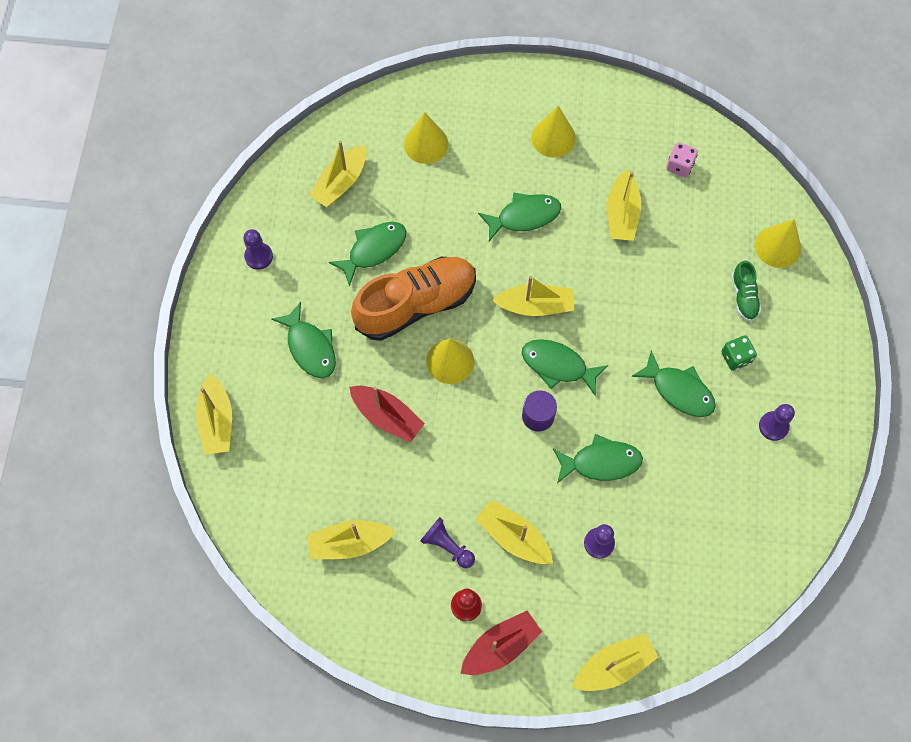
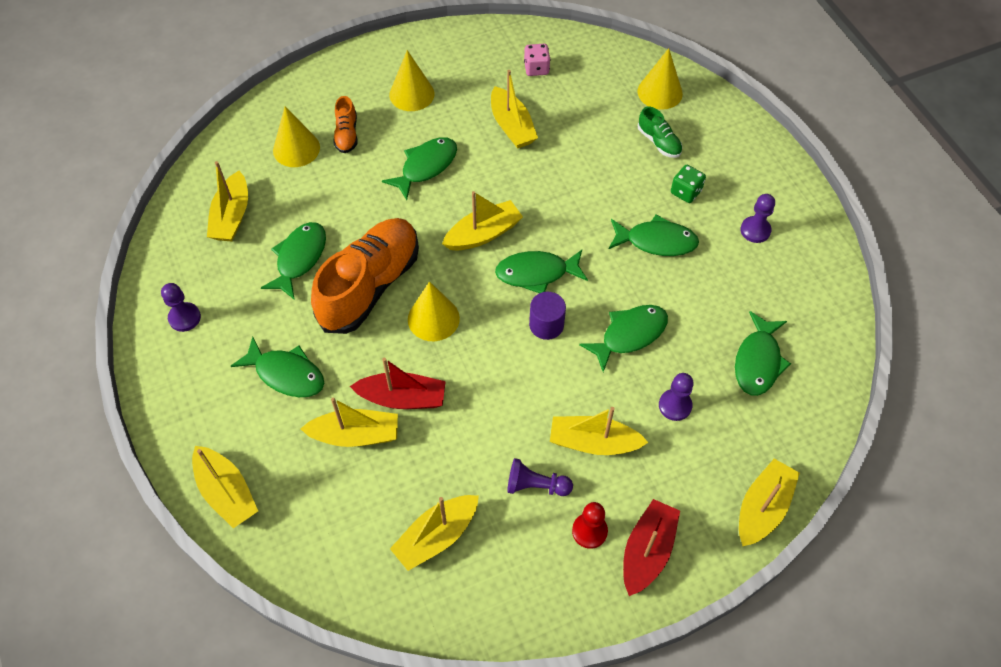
camera: 30 degrees left, 10 degrees down
none -> yellow boat [301,398,398,447]
none -> orange shoe [333,96,358,153]
none -> green fish [735,311,791,396]

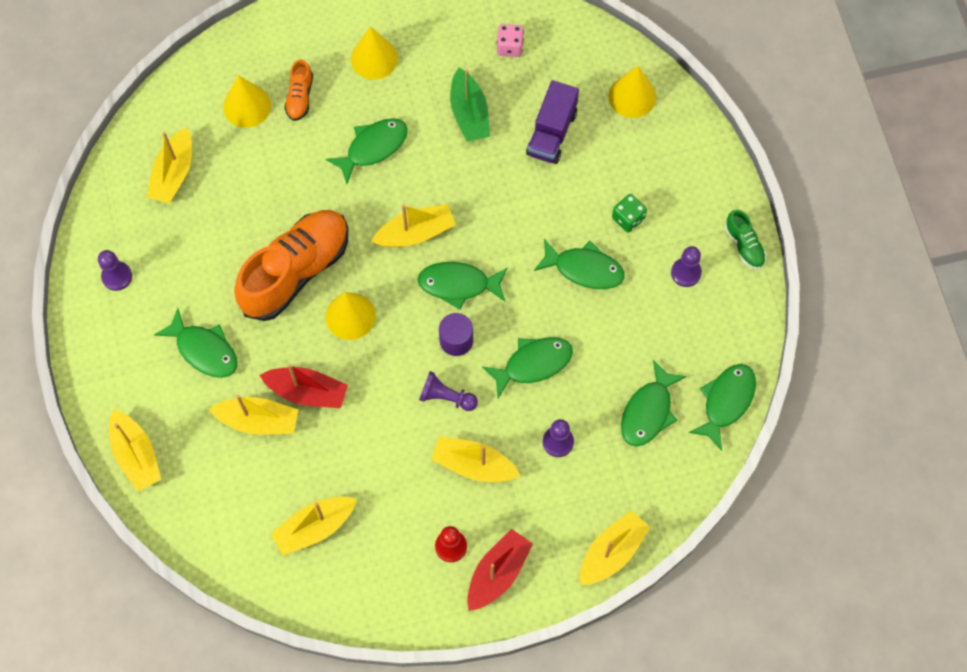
camera: 10 degrees right, 10 degrees up
green fish [261,222,326,300] -> green fish moved to [688,364,756,451]
yellow boat [491,70,538,149] -> green boat [450,68,490,142]
purple pawn [507,458,573,496] -> purple pawn moved to [419,371,478,411]
green shoe [638,107,683,158] -> green shoe moved to [725,210,766,269]
none -> purple truck [526,80,579,164]

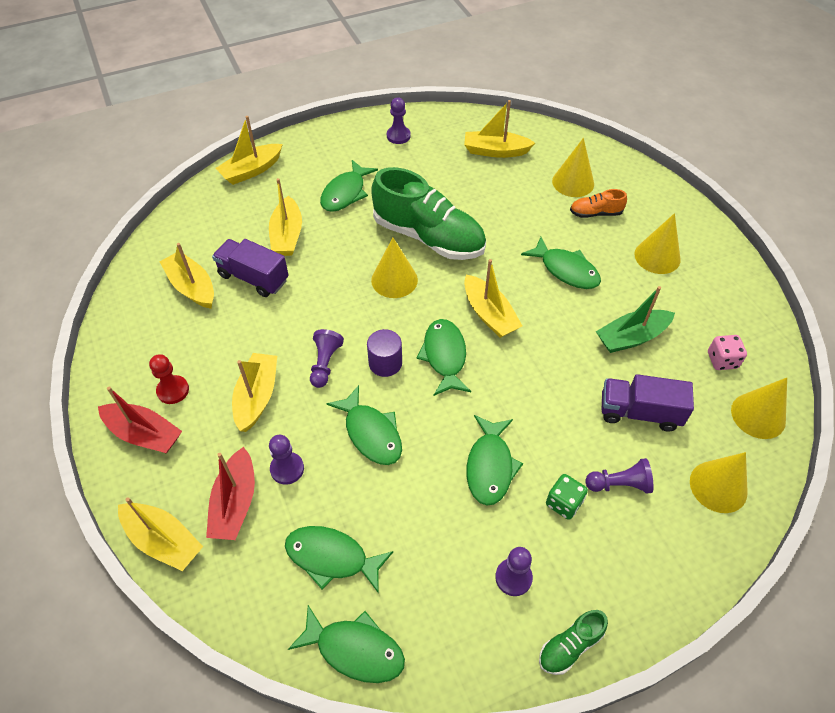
camera: 80 degrees right, 15 degrees down
orange shoe [234,210,348,321] -> green shoe [371,167,486,260]
red boat [260,364,348,408] -> red boat moved to [206,447,255,540]
none -> purple truck [212,239,289,297]
none -> purple pawn [586,458,653,494]
none -> yellow cone [731,378,787,439]

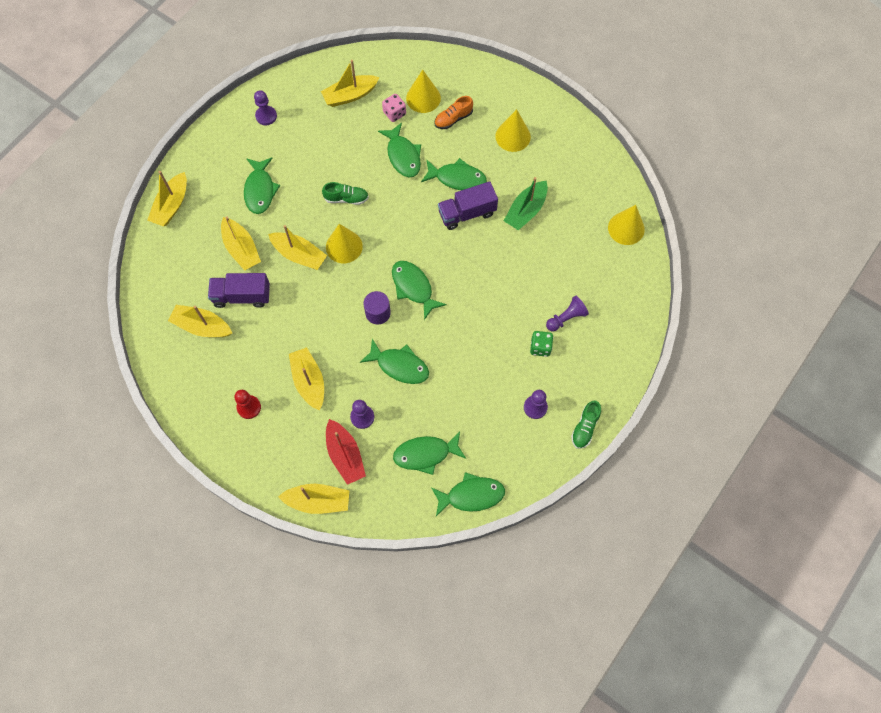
camera: 30 degrees left, 15 degrees up
red boat [98,386,182,454] -> none
purple pawn [310,329,344,388] -> none
green shoe [371,167,486,260] -> green shoe [322,182,369,205], size x0.44
yellow boat [464,259,523,338] -> yellow boat moved to [268,225,327,270]
green fish [466,415,523,506] -> green fish moved to [378,122,421,177]
purple truck [602,374,694,431] -> purple truck moved to [438,181,498,230]
yellow cone [690,452,748,513] -> none
pink dice [708,335,747,370] -> pink dice moved to [382,94,406,122]

